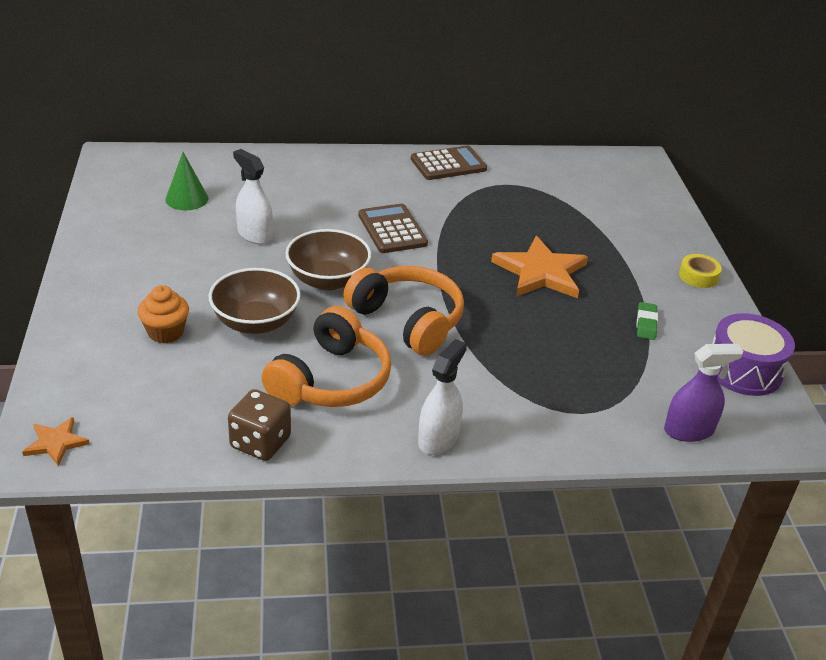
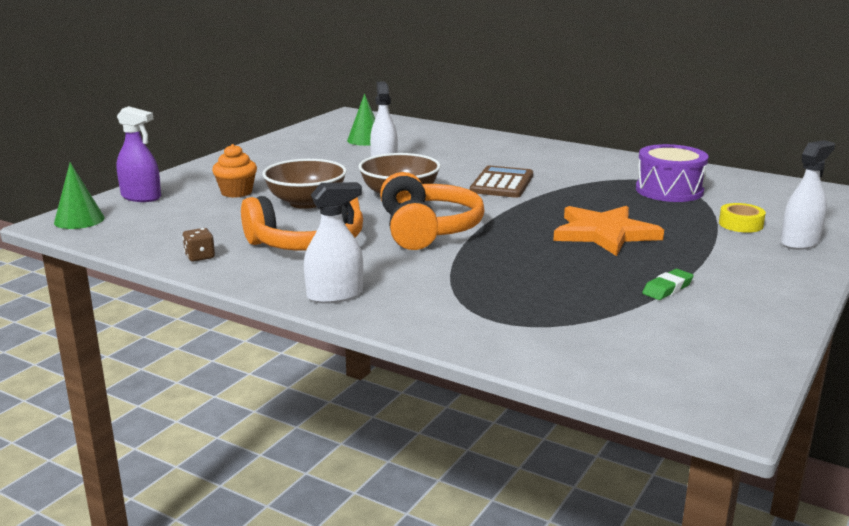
camera: 40 degrees right, 15 degrees down
orange star [22,417,90,466] -> green cone [54,162,105,229]
brown dice [228,389,291,461] -> brown dice [183,228,215,262], size x0.58
brown calculator [411,146,487,180] -> none
purple spray bottle [664,344,743,442] -> purple spray bottle moved to [116,106,161,202]
yellow tape [679,254,722,288] -> yellow tape moved to [719,203,766,233]
purple drum [712,313,795,396] -> purple drum moved to [636,144,708,202]
none -> white spray bottle [781,140,835,250]

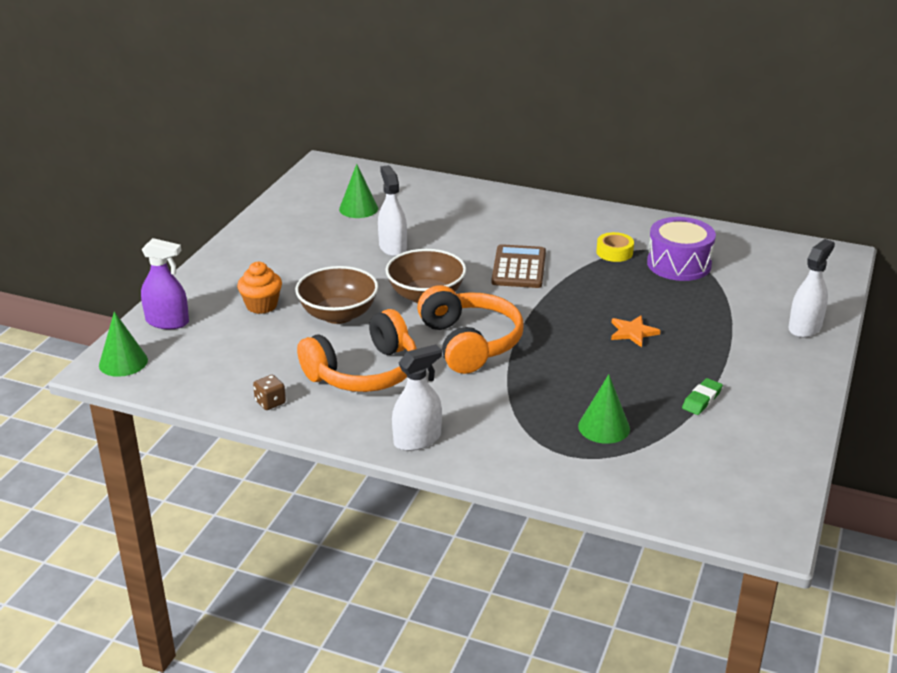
camera: 10 degrees left, 10 degrees up
orange star [553,206,664,256] -> orange star [611,315,661,347], size x0.51
yellow tape [719,203,766,233] -> yellow tape moved to [597,232,634,262]
none -> green cone [578,374,630,444]

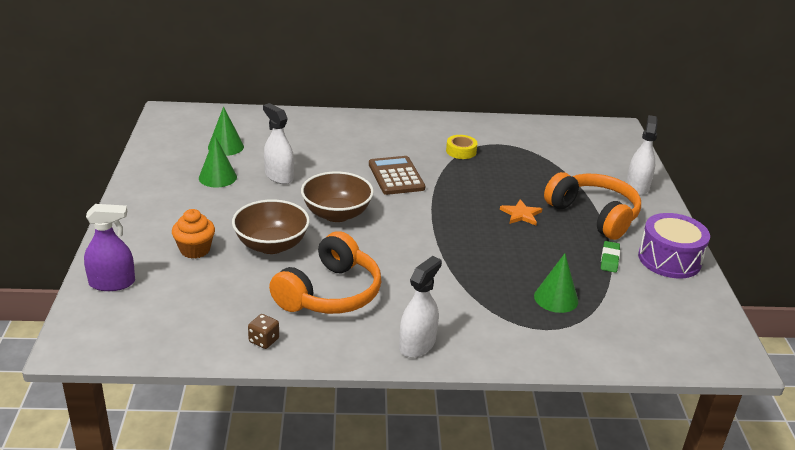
camera: 25 degrees left, 0 degrees up
green cone [99,311,148,377] -> green cone moved to [199,136,237,187]
orange headphones [417,285,524,374] -> orange headphones moved to [544,172,641,240]
purple drum [647,217,716,281] -> purple drum moved to [638,213,710,278]

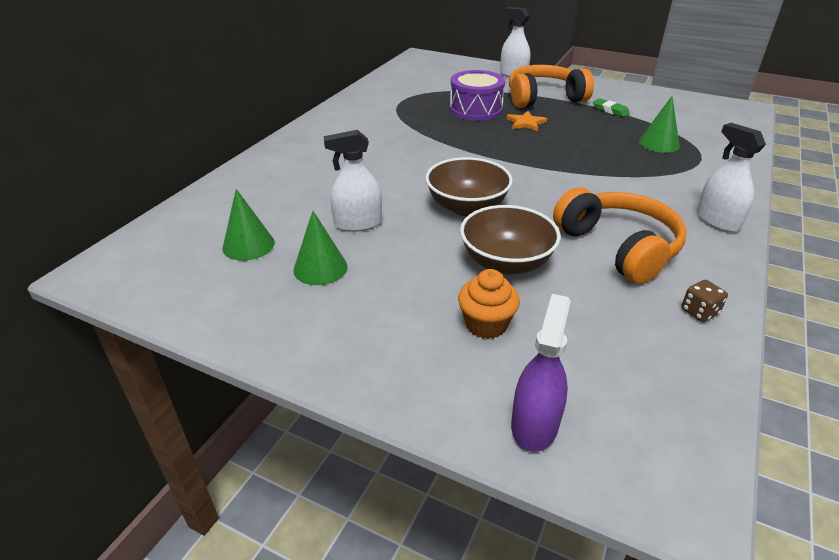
camera: 60 degrees left, 5 degrees up
brown calculator [369,156,425,195] -> none
yellow tape [446,135,477,159] -> none
purple drum [638,213,710,278] -> purple drum moved to [450,70,505,121]

